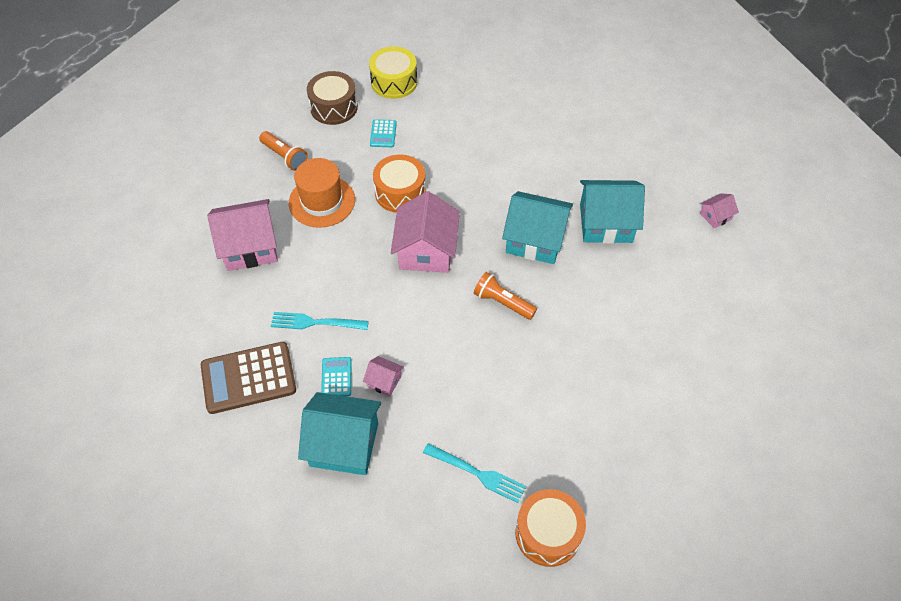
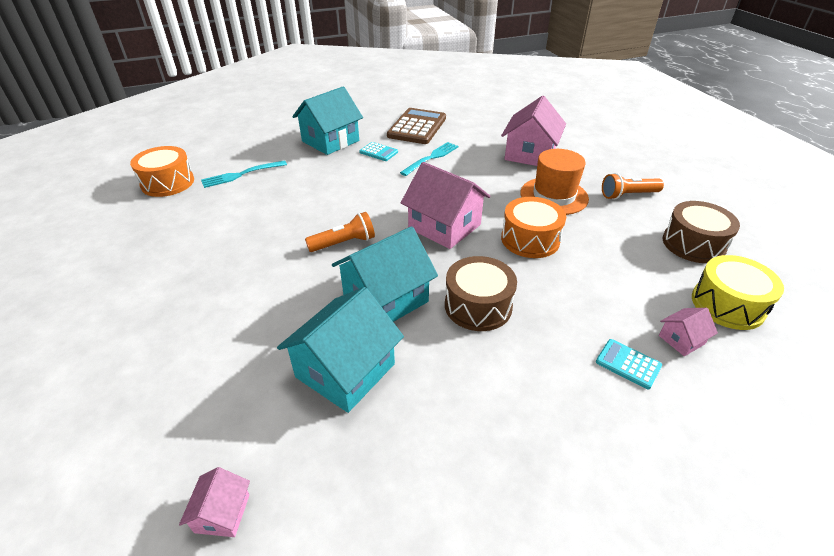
camera: 125 degrees right, 15 degrees down
pink house [363,356,404,397] -> pink house moved to [659,308,718,356]
turquoise calculator [370,119,397,147] -> turquoise calculator moved to [596,339,662,389]
none -> brown drum [445,256,517,331]

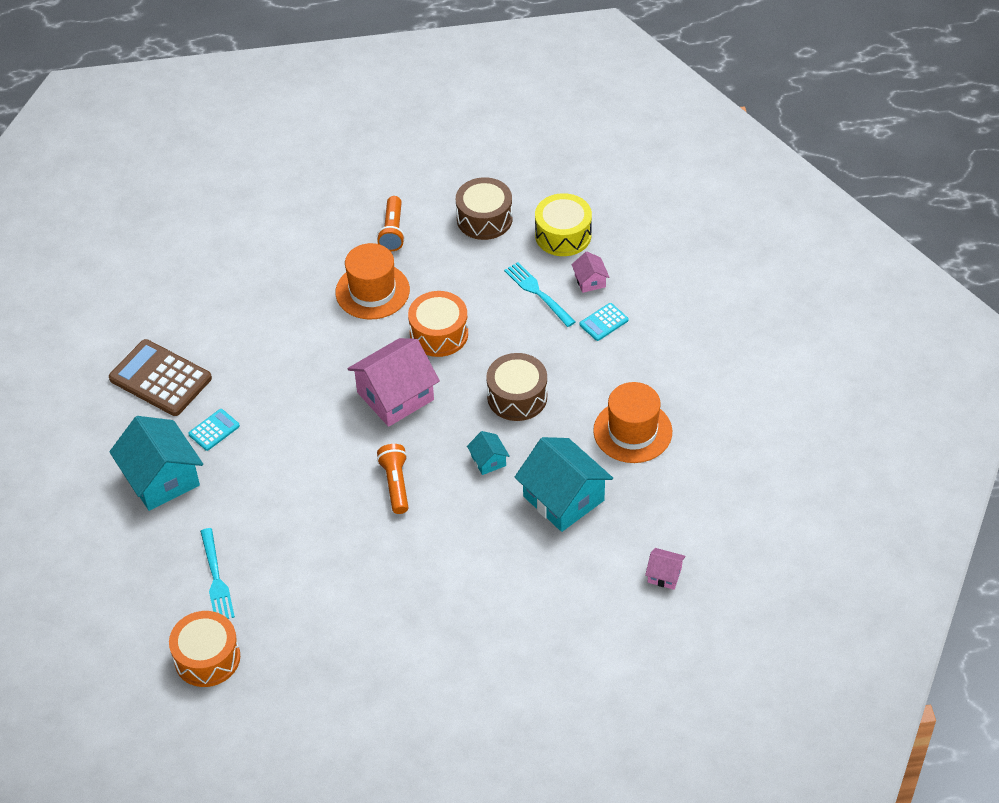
camera: 75 degrees left, 10 degrees up
turquoise house [332,226,438,322] -> turquoise house [467,431,510,475], size x0.47
turquoise fork [400,142,459,176] -> turquoise fork moved to [504,262,575,327]
pink house [501,96,566,166] -> none
none -> orange hat [593,382,672,463]

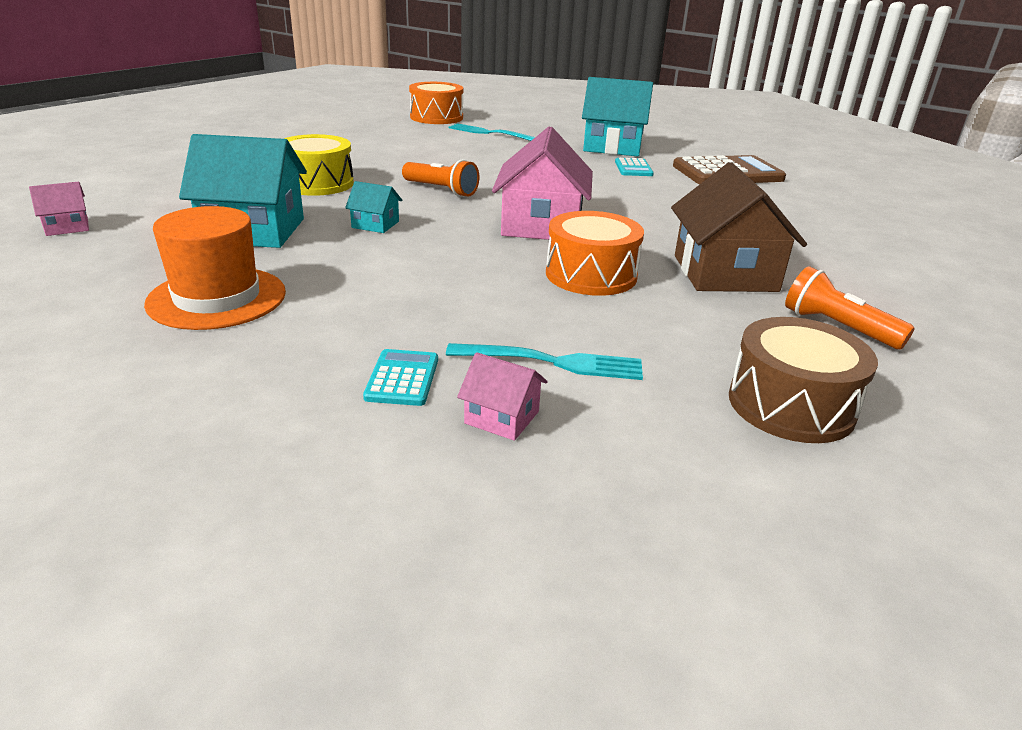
camera: 130 degrees right, 20 degrees down
orange hat [335,243,410,320] -> brown house [671,162,807,292]
brown drum [486,353,547,421] -> none
yellow drum [535,193,592,256] -> yellow drum moved to [284,134,354,196]

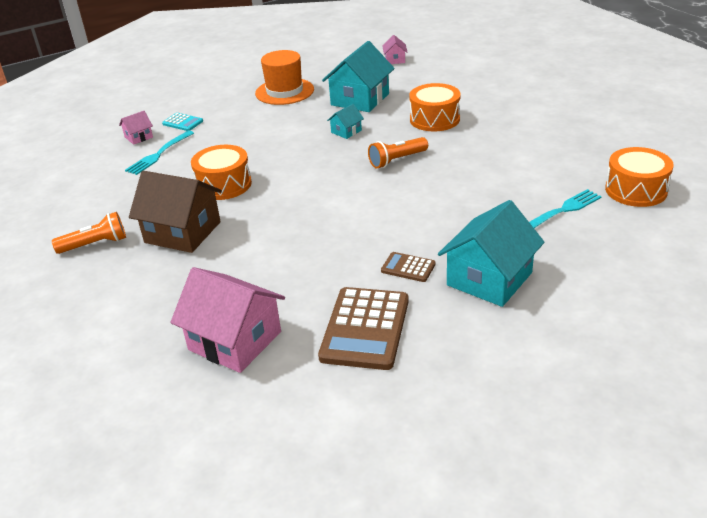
camera: 120 degrees right, 5 degrees up
yellow drum [284,134,354,196] -> orange drum [409,83,461,131]
pink house [492,127,593,240] -> pink house moved to [170,267,285,373]
turquoise calculator [615,158,654,176] -> brown calculator [381,252,436,282]
brown drum [729,317,878,443] -> none

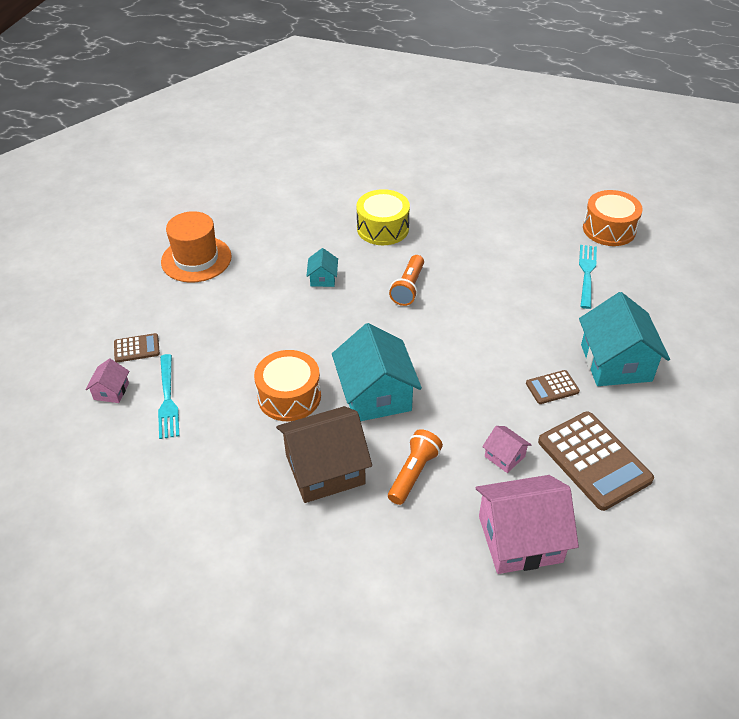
camera: 45 degrees left, 10 degrees up
orange flashlight [52,212,126,254] -> orange flashlight moved to [388,429,443,505]
turquoise calculator [162,113,203,131] -> brown calculator [114,333,160,363]
turquoise house [322,41,395,112] -> turquoise house moved to [332,323,422,421]
pink house [382,35,407,64] -> pink house moved to [482,426,531,473]
orange drum [409,83,461,131] -> yellow drum [356,189,410,245]

